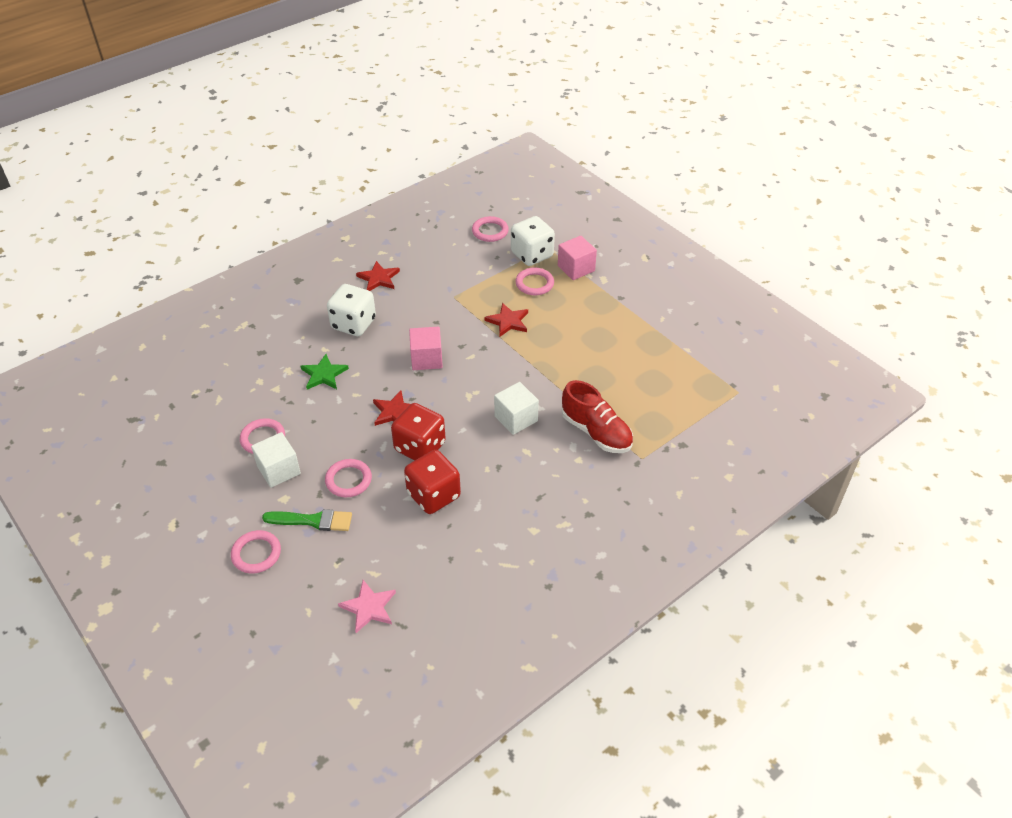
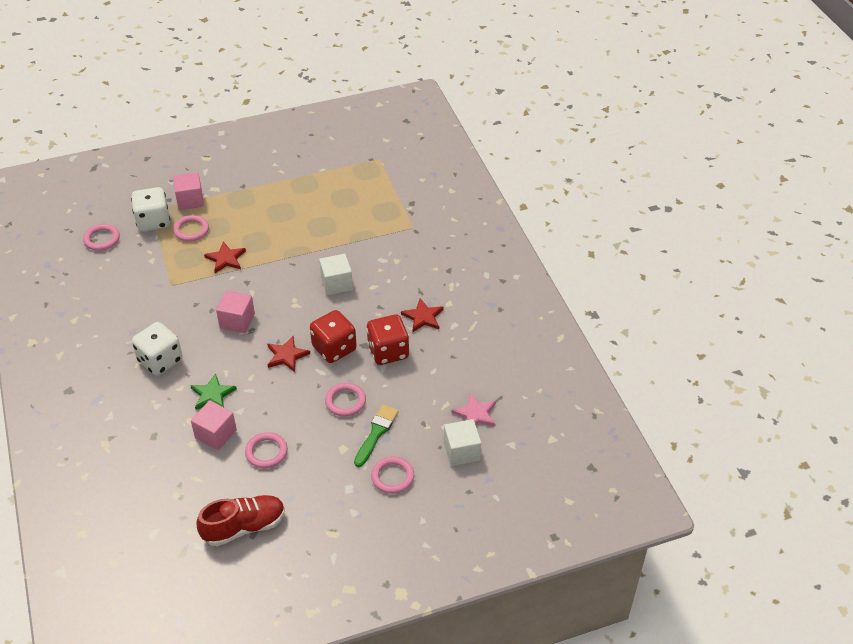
camera: 70 degrees left, 0 degrees up
white cube [251,432,301,488] -> white cube moved to [444,419,481,466]
red star [356,261,400,291] -> red star moved to [401,298,444,332]
red shoe [562,380,633,453] -> red shoe moved to [196,495,285,546]
none -> pink cube [191,400,237,450]

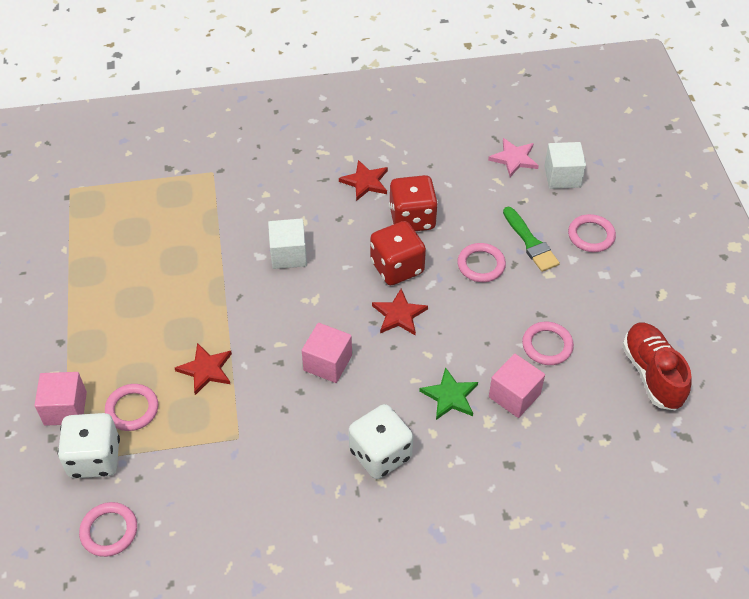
camera: 80 degrees left, 5 degrees up
green brush [354,405,399,467] -> green brush turned 150 degrees counterclockwise [503,207,560,272]

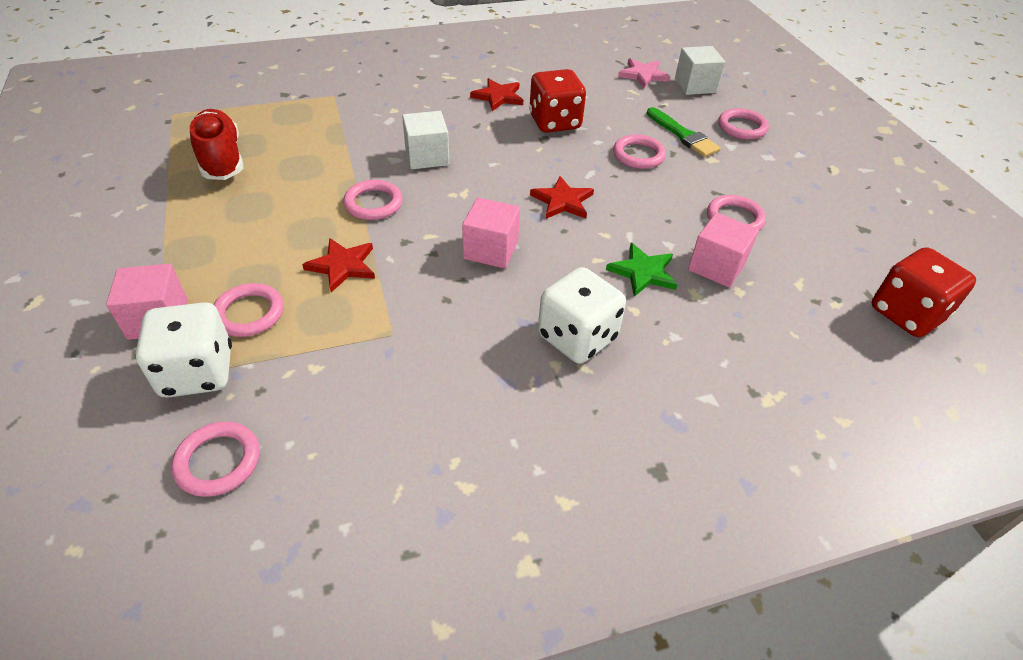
camera: 10 degrees left, 5 degrees down
red dice [370,221,426,285] -> red dice moved to [872,247,976,337]
red shoe [623,323,692,411] -> red shoe moved to [190,109,244,180]
none -> pink ring [343,180,403,220]

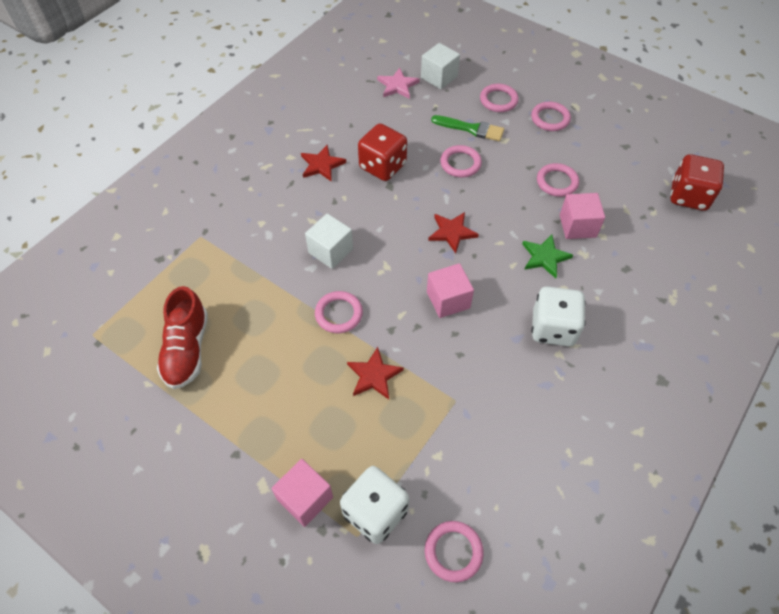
camera: 35 degrees left, 10 degrees up
red shoe [190,109,244,180] -> red shoe turned 120 degrees counterclockwise [157,286,208,389]
pink ring [213,283,284,337] -> pink ring moved to [531,102,571,131]

